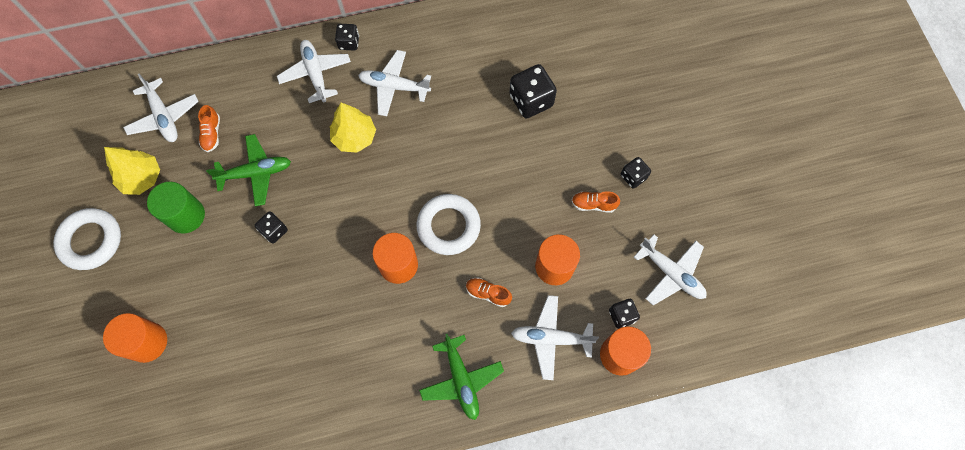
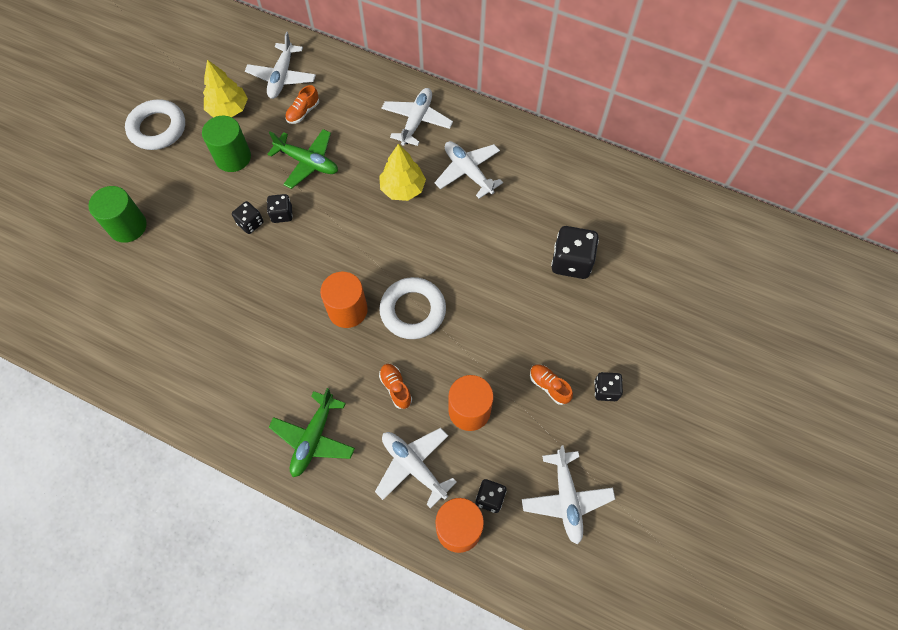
camera: 40 degrees right, 5 degrees down
orange cylinder [103,313,167,363] -> green cylinder [88,186,147,243]
black dice [335,24,359,51] -> black dice moved to [232,201,264,234]

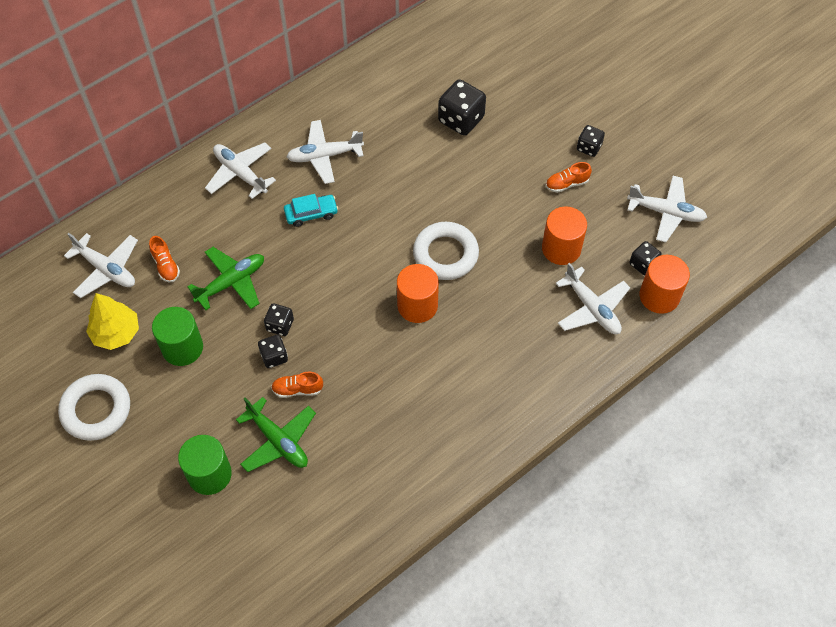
camera: 65 degrees left, 5 degrees down
green plane [269,388,355,477] -> green plane moved to [236,397,316,472]
white plane [375,428,457,509] -> white plane turned 105 degrees counterclockwise [555,263,630,334]
yellow tree [379,144,426,201] -> turquoise car [284,194,338,227]
orange shoe [379,364,412,409] -> orange shoe moved to [271,372,323,398]

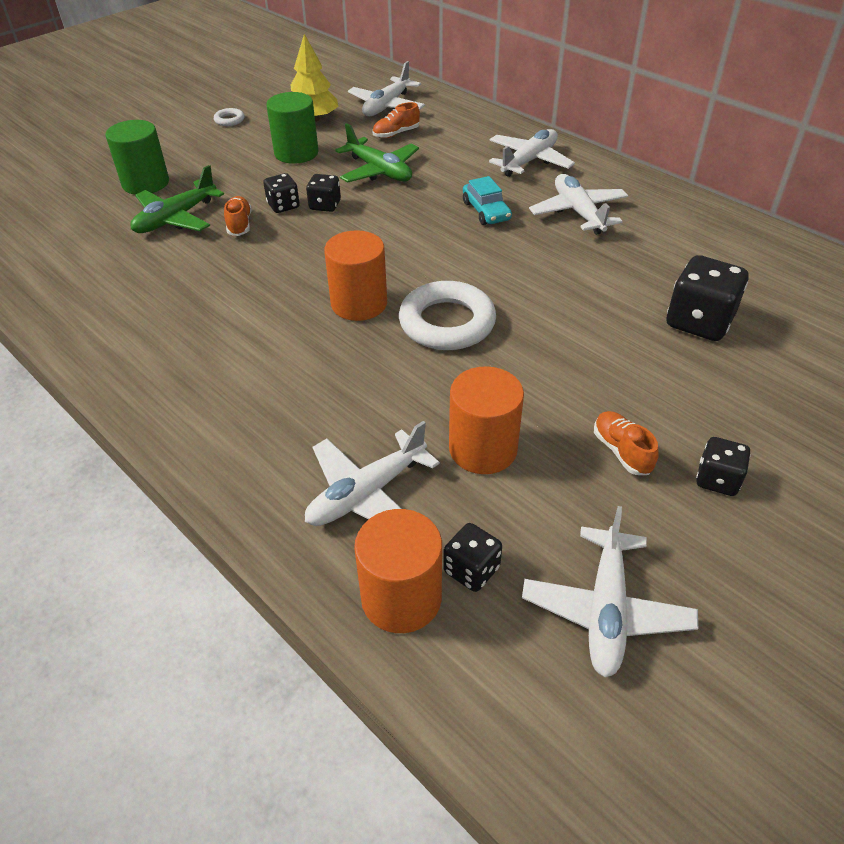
camera: 85 degrees right, 15 degrees down
white ring [58,374,130,441] -> white ring [214,108,244,126], size x0.44

